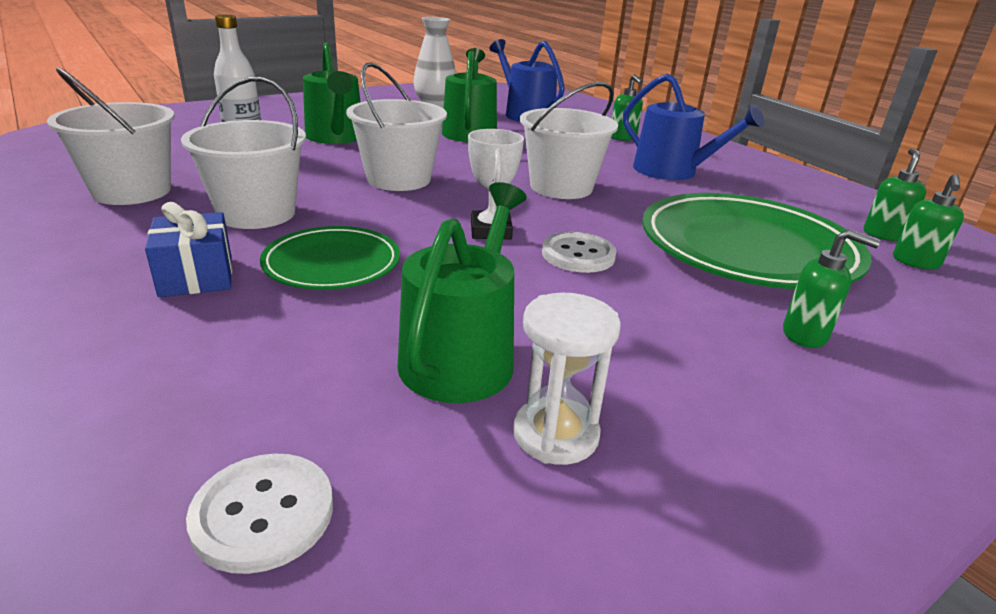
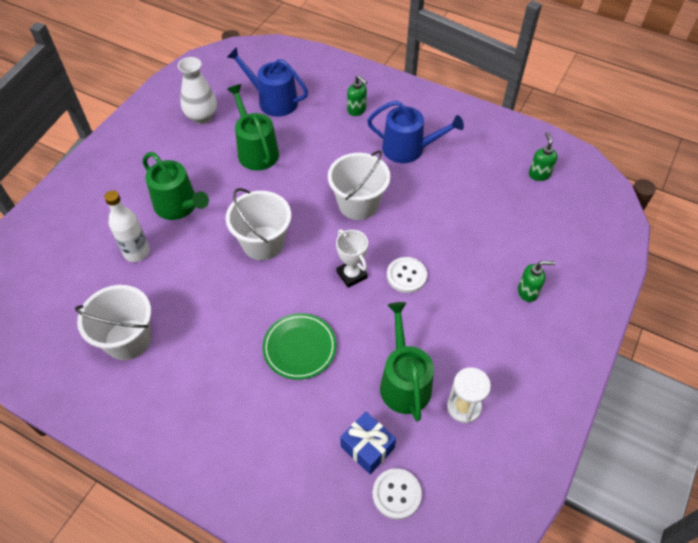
camera: 25 degrees left, 25 degrees up
blue gift [145,202,232,297] -> blue gift moved to [340,411,396,474]
white bucket [181,77,306,229] -> none
green plate [642,193,872,289] -> none
green soap dispenser [893,174,964,270] -> none

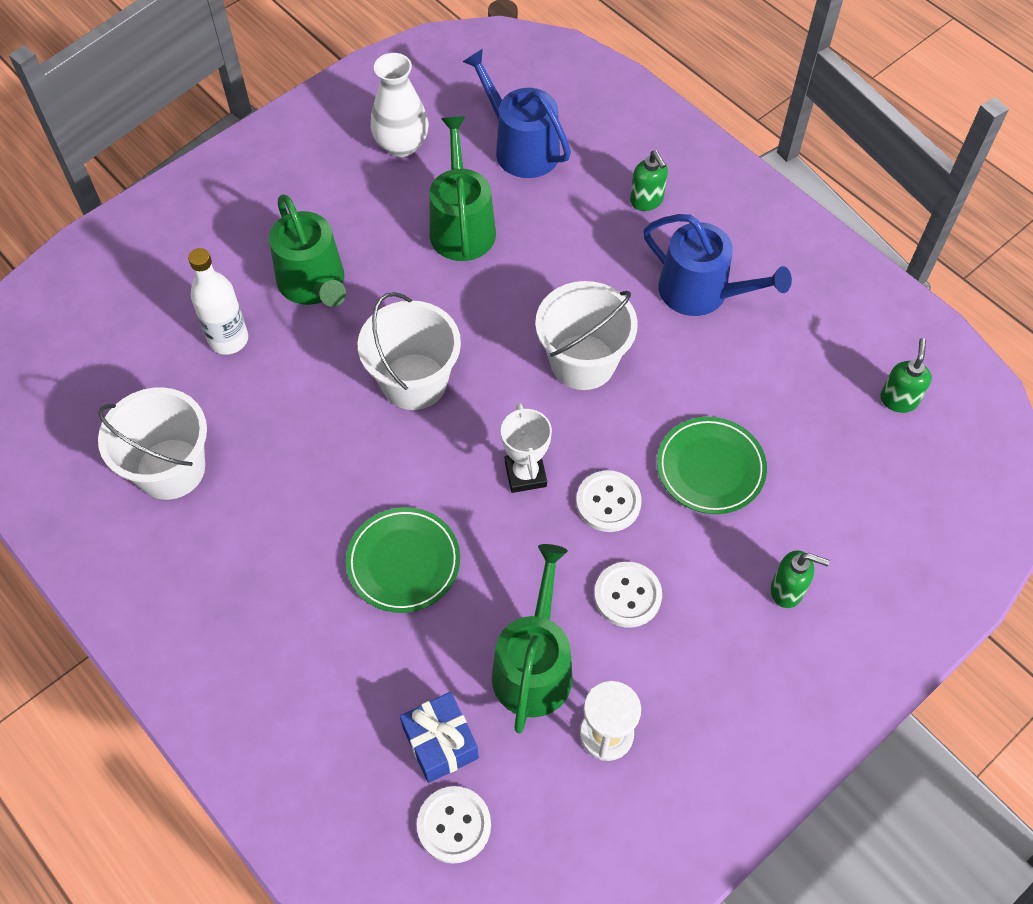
camera: 20 degrees right, 5 degrees up
none -> white button [594,562,662,628]
none -> green plate [657,417,767,514]

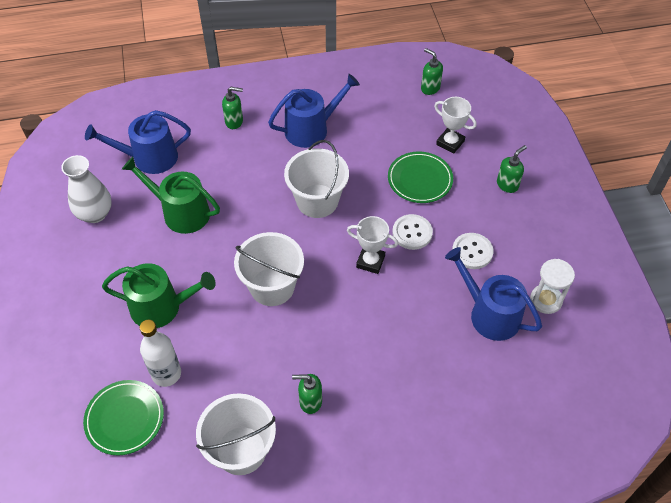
camera: 60 degrees left, 5 degrees down
green plate [346,507,460,613] -> green plate moved to [83,380,164,455]
blue gift [400,692,479,783] -> none
white button [417,786,491,864] -> none
green watering can [492,544,573,733] -> blue watering can [445,247,542,341]
none -> green soap dispenser [292,374,322,414]
none -> white trophy [434,97,477,154]

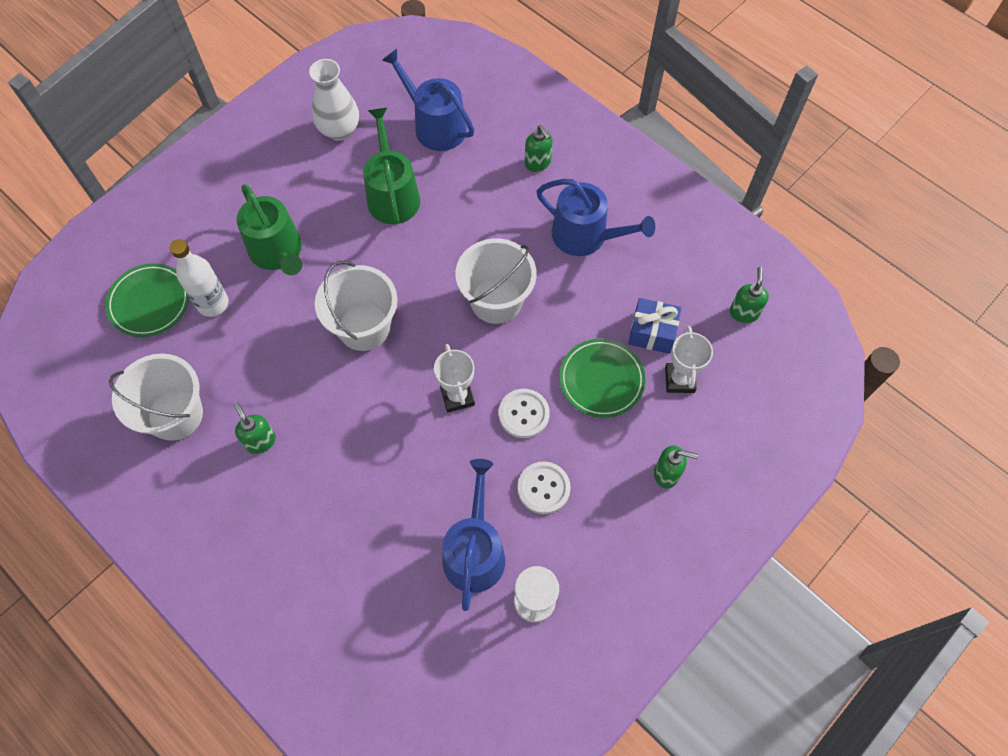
camera: 55 degrees right, 10 degrees up
none -> blue gift [628,298,681,354]

